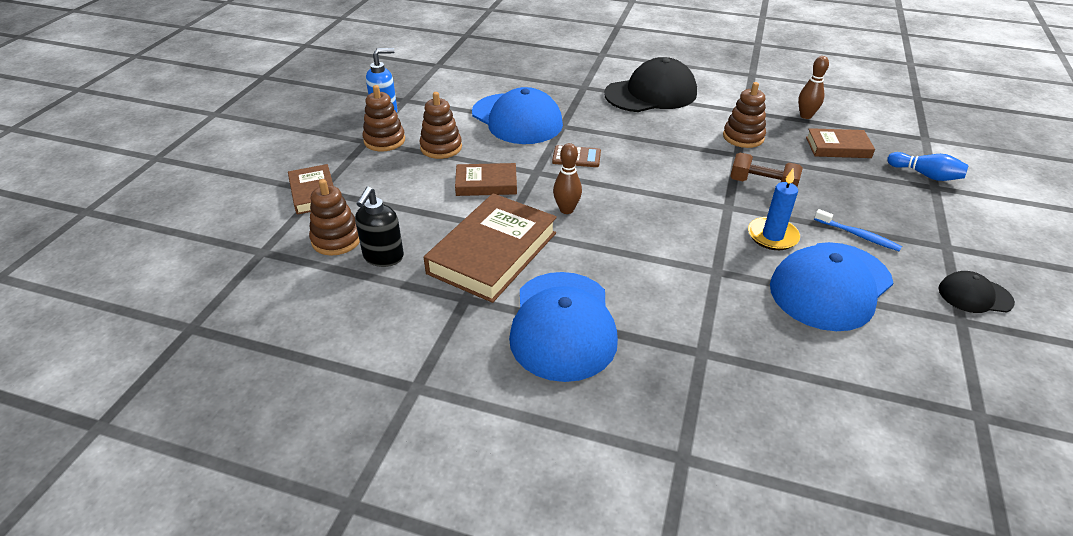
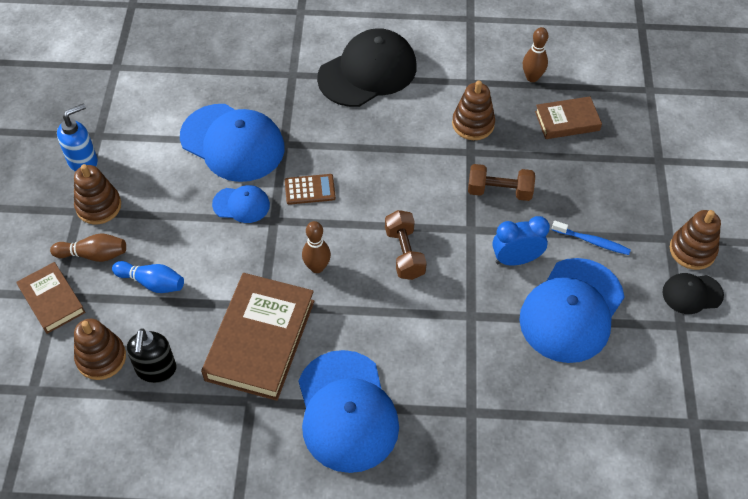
camera: 15 degrees left, 15 degrees up
brown stacking toy [419,92,462,159] -> brown stacking toy moved to [670,210,721,270]
brown book [455,163,517,196] -> none
blue candle [748,169,800,250] -> blue clock [492,216,550,265]
blue bowling pin [887,152,969,181] -> blue bowling pin moved to [112,261,184,293]
none -> brown bowling pin [50,233,126,262]
none -> blue cap [212,185,270,223]
none -> brown dumbbell [385,210,427,280]

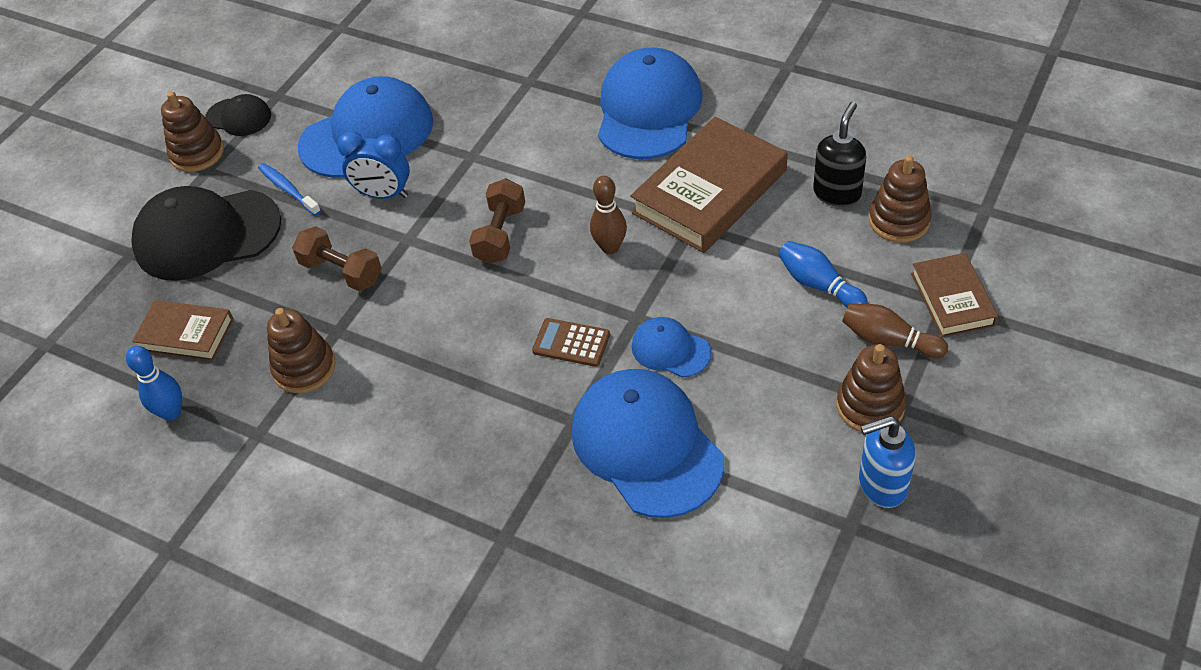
camera: 150 degrees left, 5 degrees down
black cap [317,28,417,107] -> black cap moved to [131,186,281,281]
brown bowling pin [523,27,548,82] -> blue bowling pin [126,346,182,421]

